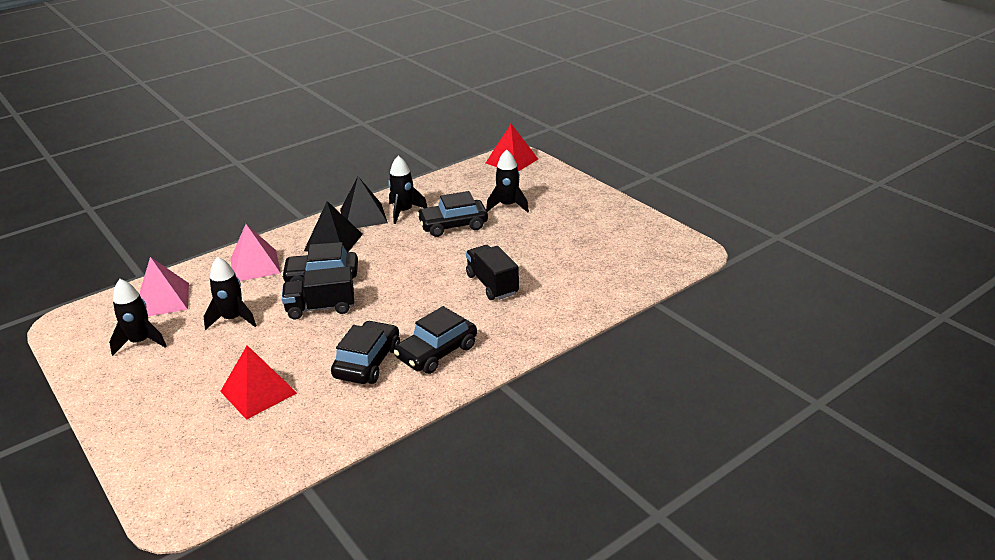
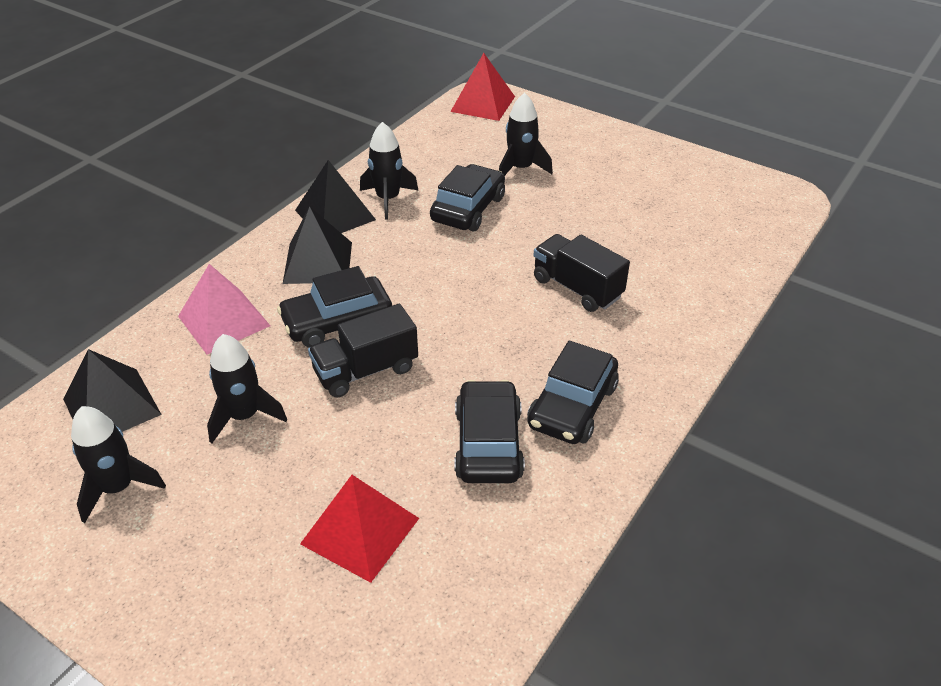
camera: 20 degrees left, 10 degrees up
pink pyramid [140,257,189,316] -> black pyramid [63,349,162,432]
black car [417,191,488,237] -> black car turned 150 degrees clockwise [430,164,505,231]

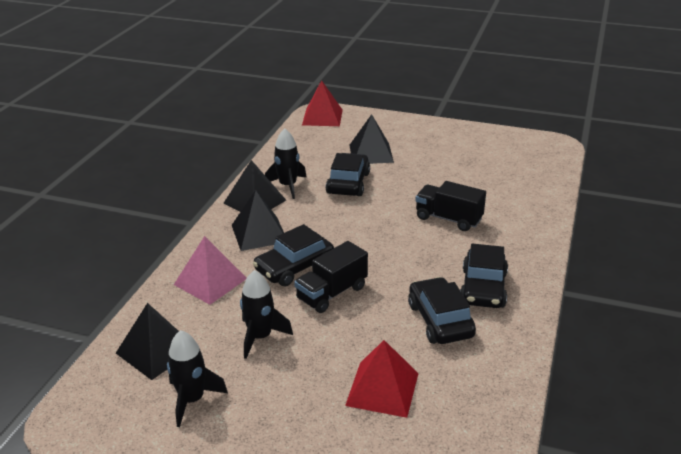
camera: 15 degrees left, 10 degrees down
black rocket [499,93,553,176] -> black pyramid [349,114,394,164]

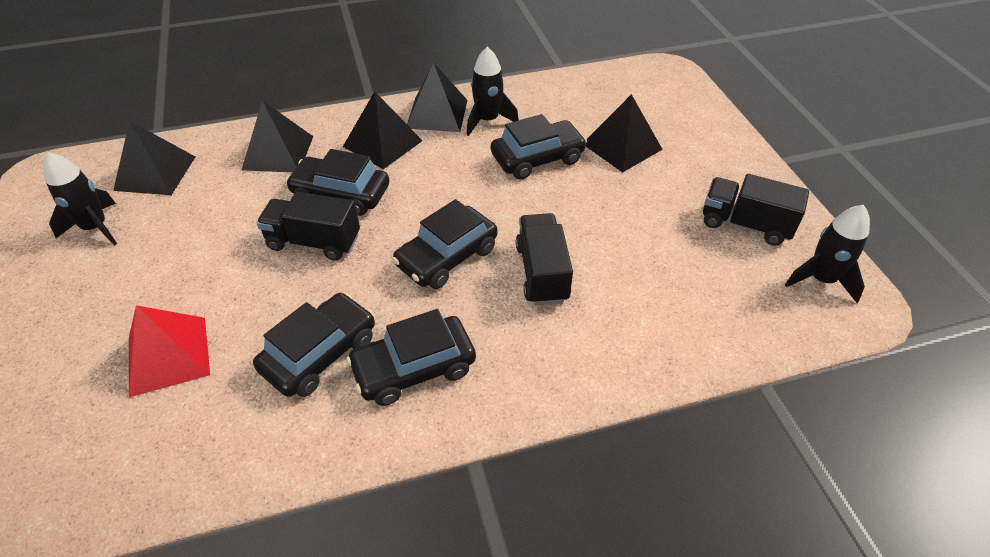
camera: 55 degrees right, 15 degrees up
pink pyramid [174,236,247,305] -> black pyramid [242,100,313,172]
black rocket [240,270,293,359] -> black rocket moved to [785,205,870,303]
red pyramid [302,80,343,126] -> none
none -> black car [392,199,498,289]
none -> black truck [703,174,809,246]

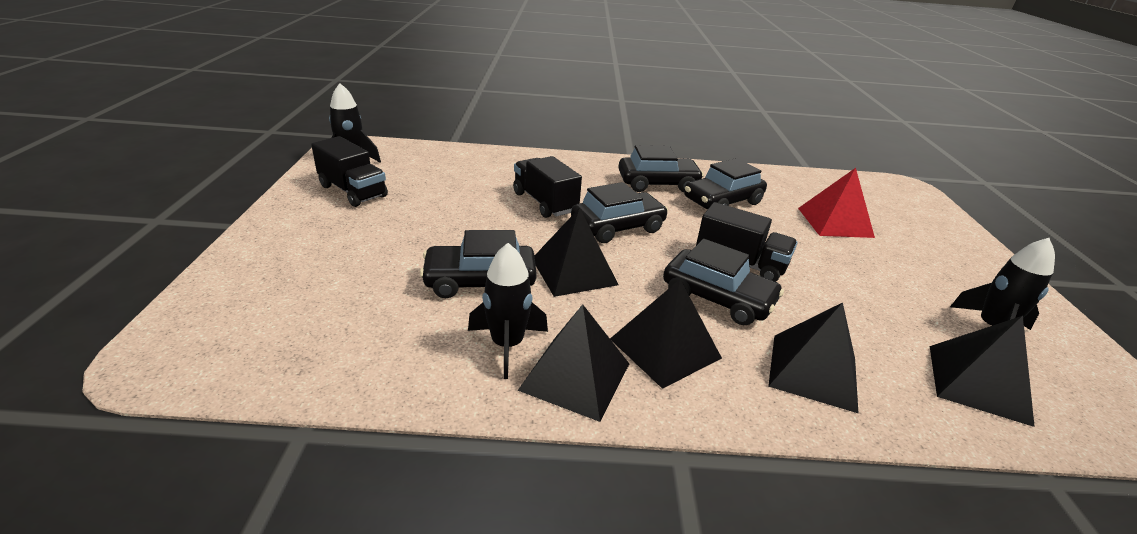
camera: 165 degrees left, 15 degrees down
black truck [516,213,573,305] -> black truck turned 135 degrees clockwise [513,156,582,218]
black pyramid [586,94,663,173] -> black pyramid moved to [535,208,619,297]

